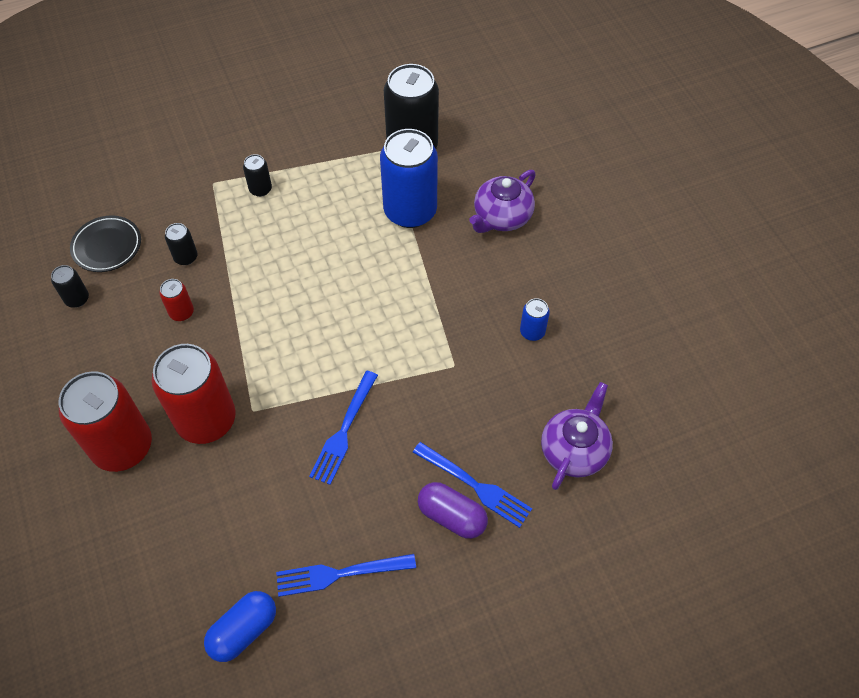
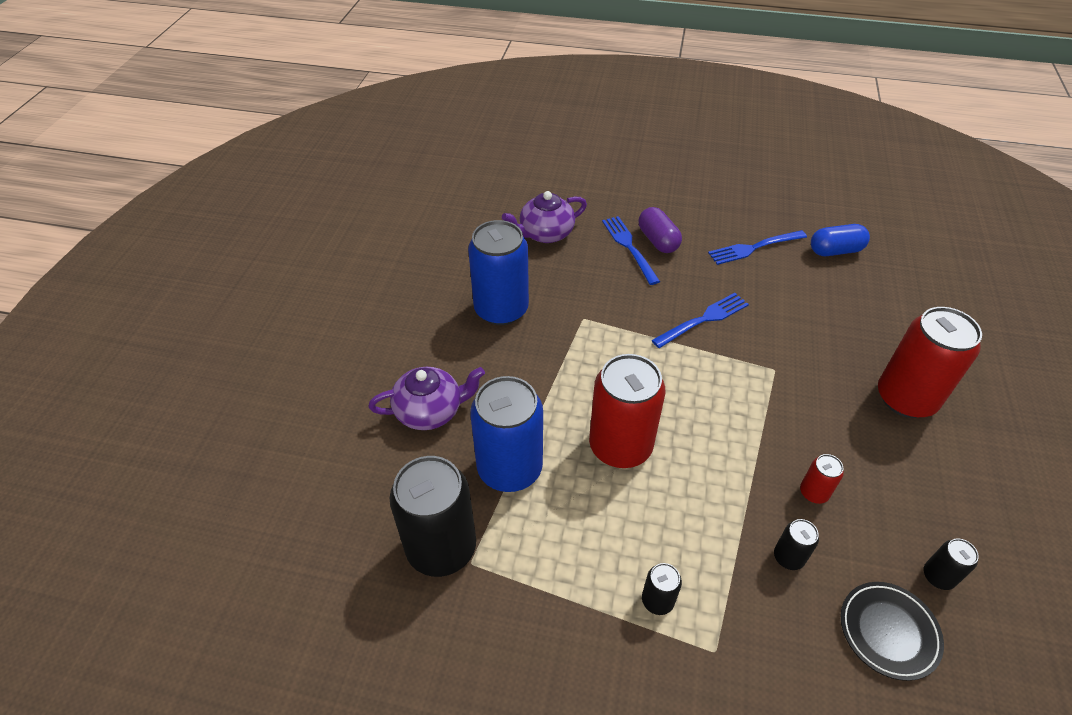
camera: 145 degrees left, 10 degrees down
red can [152,344,236,444] -> red can moved to [589,354,665,468]
blue fork [276,554,416,597] -> blue fork turned 135 degrees clockwise [708,230,807,265]
blue can [520,298,550,341] -> blue can [468,220,529,325], size x2.26

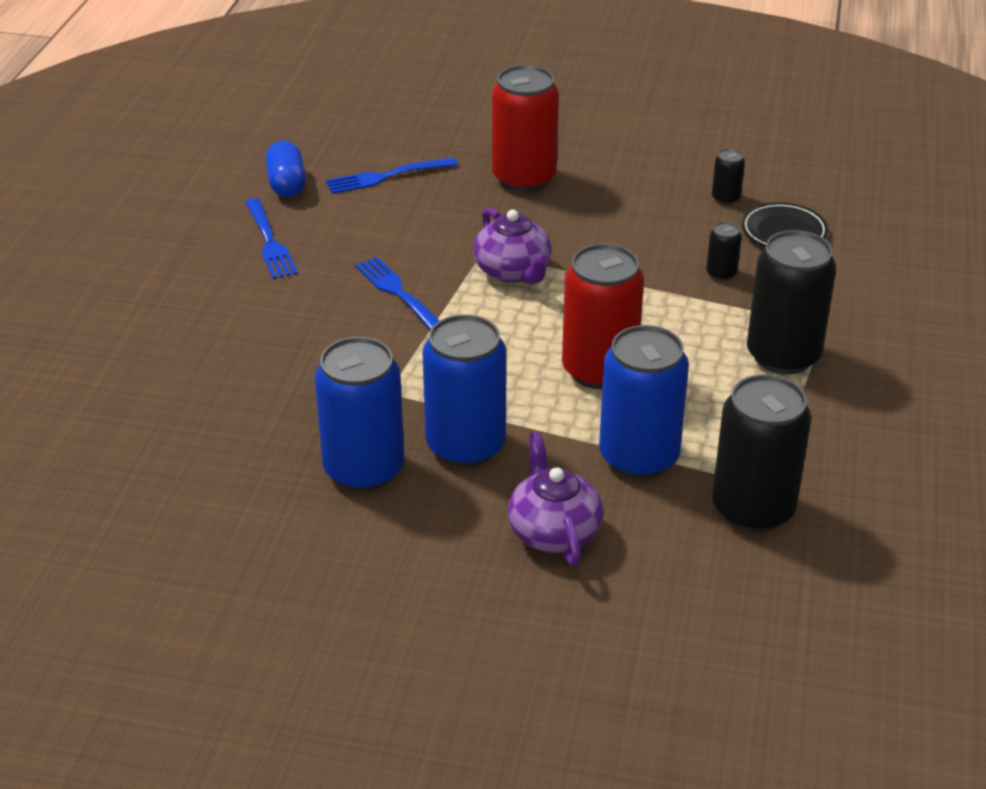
camera: 90 degrees left, 10 degrees down
purple teapot [502,191,587,243] -> purple teapot moved to [473,208,552,284]
blue fork [602,216,660,285] -> blue fork moved to [326,157,458,194]
purple capsule [639,207,682,253] -> none
black can [642,563,682,615] -> black can [747,230,836,374], size x2.26
red can [800,454,844,504] -> none
none -> blue can [423,314,507,467]

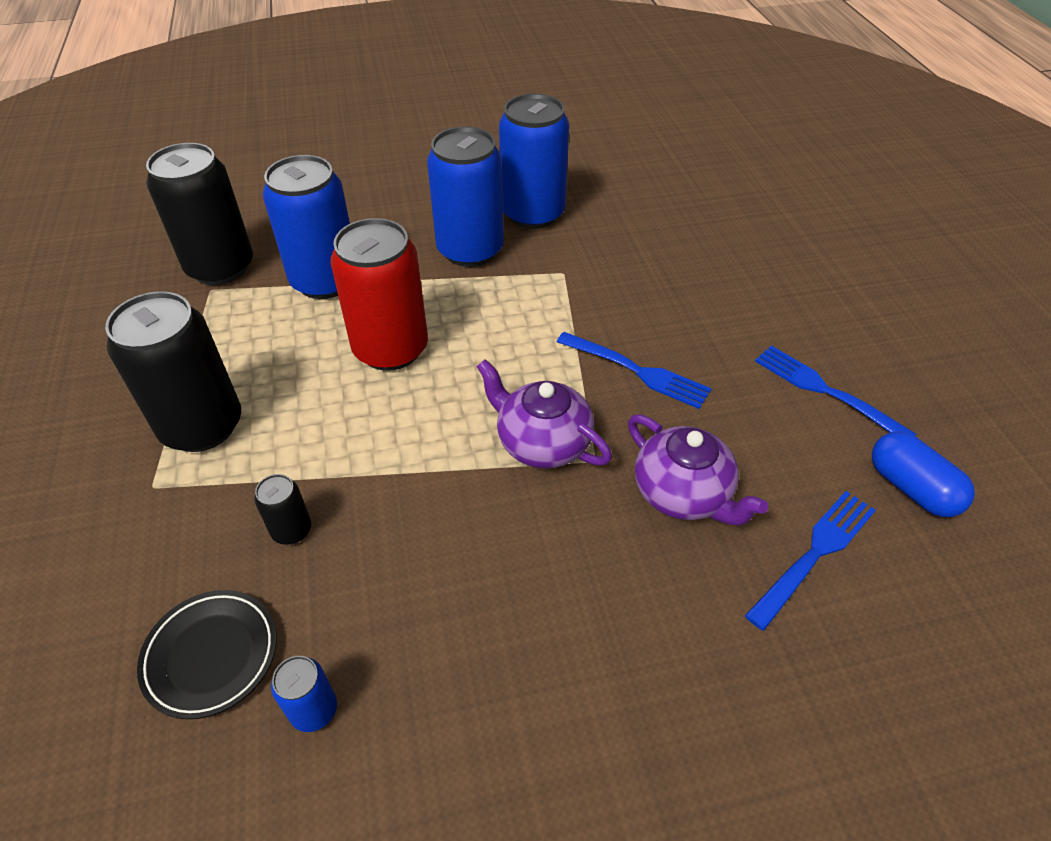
camera: 155 degrees right, 10 degrees up
red can [492,65,559,192] -> none
purple teapot [508,432,603,566] -> purple teapot moved to [628,415,768,526]
black can [712,148,745,205] -> blue can [271,656,337,732]

